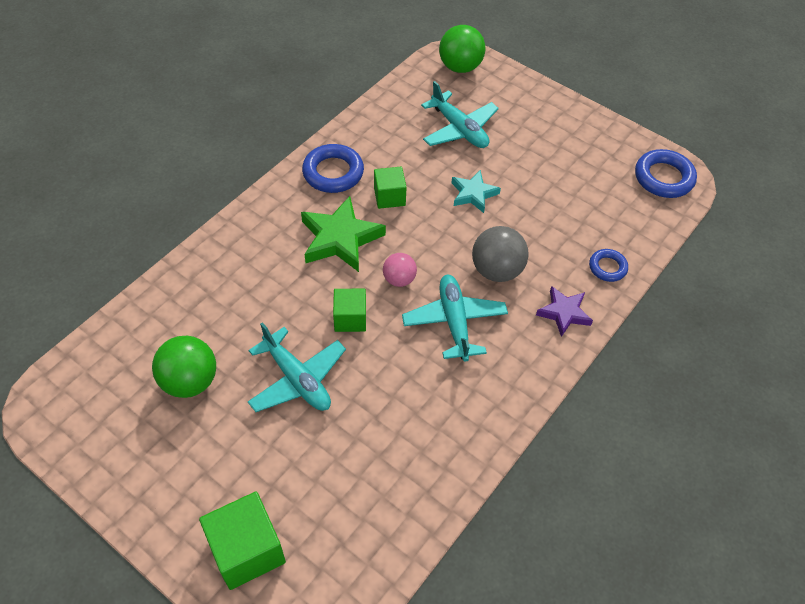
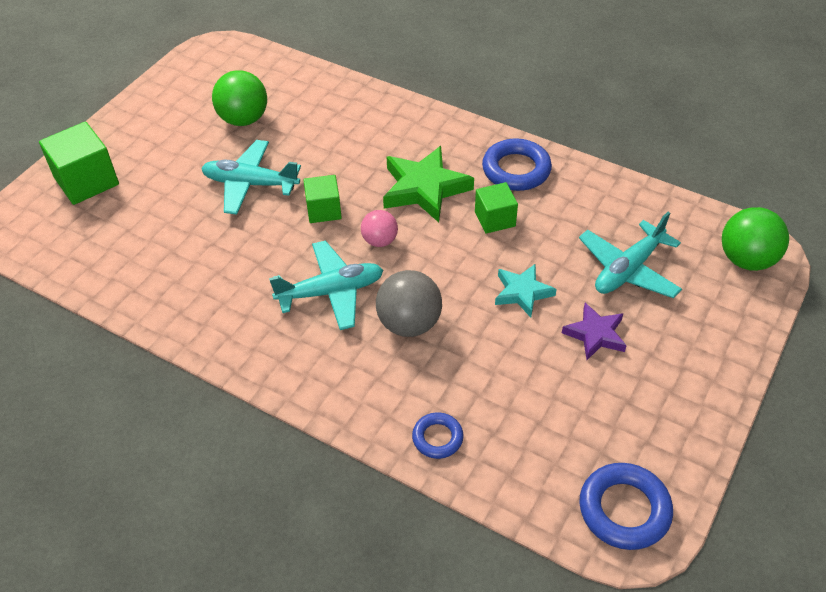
camera: 85 degrees right, 5 degrees down
turquoise plane [248,322,346,412] -> turquoise plane turned 60 degrees clockwise [201,140,301,215]
purple star [536,286,593,337] -> purple star moved to [562,303,627,360]

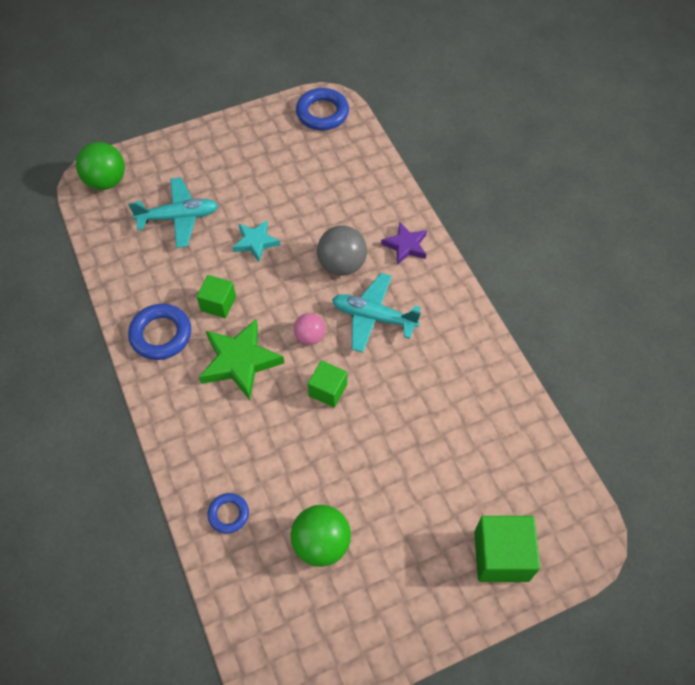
camera: 145 degrees left, 10 degrees up
turquoise plane [201,140,301,215] -> none
blue ring [412,412,463,459] -> blue ring moved to [207,493,249,534]
purple star [562,303,627,360] -> purple star moved to [381,222,427,265]

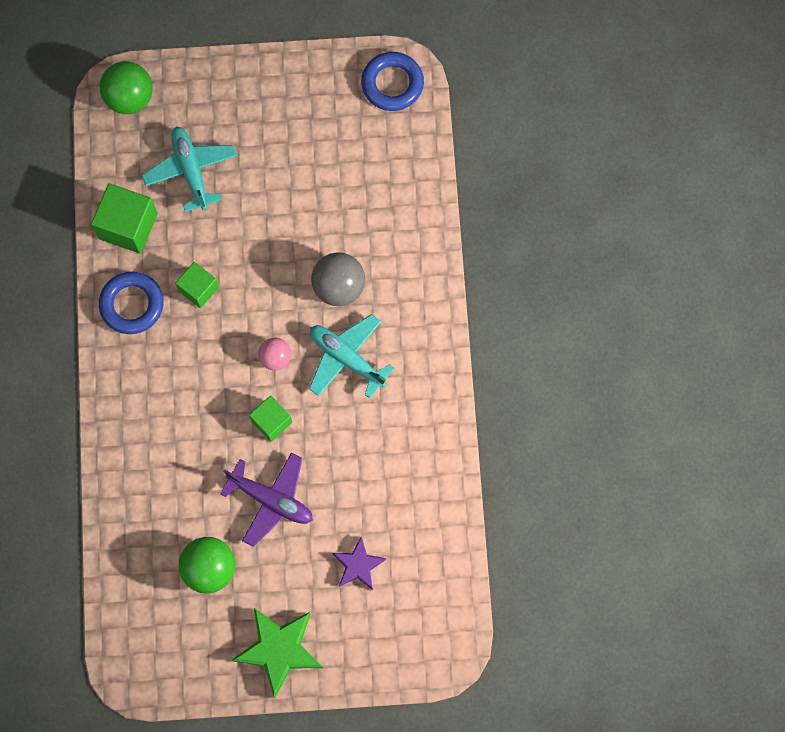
camera: 20 degrees right, 15 degrees up
turquoise plane [128,177,218,248] -> turquoise plane turned 120 degrees counterclockwise [142,127,237,212]
green star [199,319,284,400] -> green star moved to [232,608,323,698]
blue ring [207,493,249,534] -> none
turquoise star [233,220,280,262] -> none
purple star [381,222,427,265] -> purple star moved to [332,537,386,590]
green cube [474,516,540,582] -> green cube moved to [91,183,158,253]
none -> purple plane [220,452,313,547]

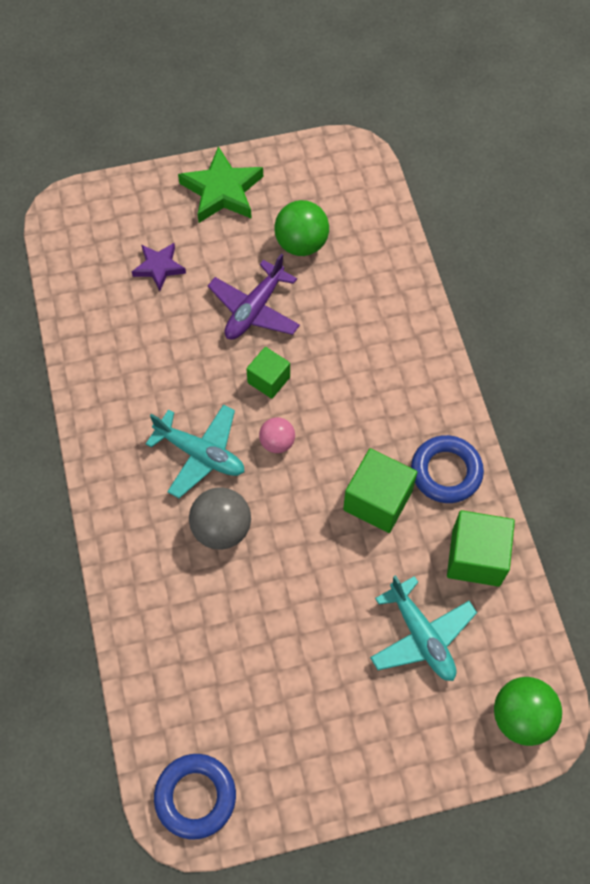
camera: 170 degrees right, 10 degrees down
green cube [175,262,219,308] -> green cube [343,448,417,533], size x1.60
purple plane [220,452,313,547] -> purple plane turned 75 degrees counterclockwise [208,254,300,340]

